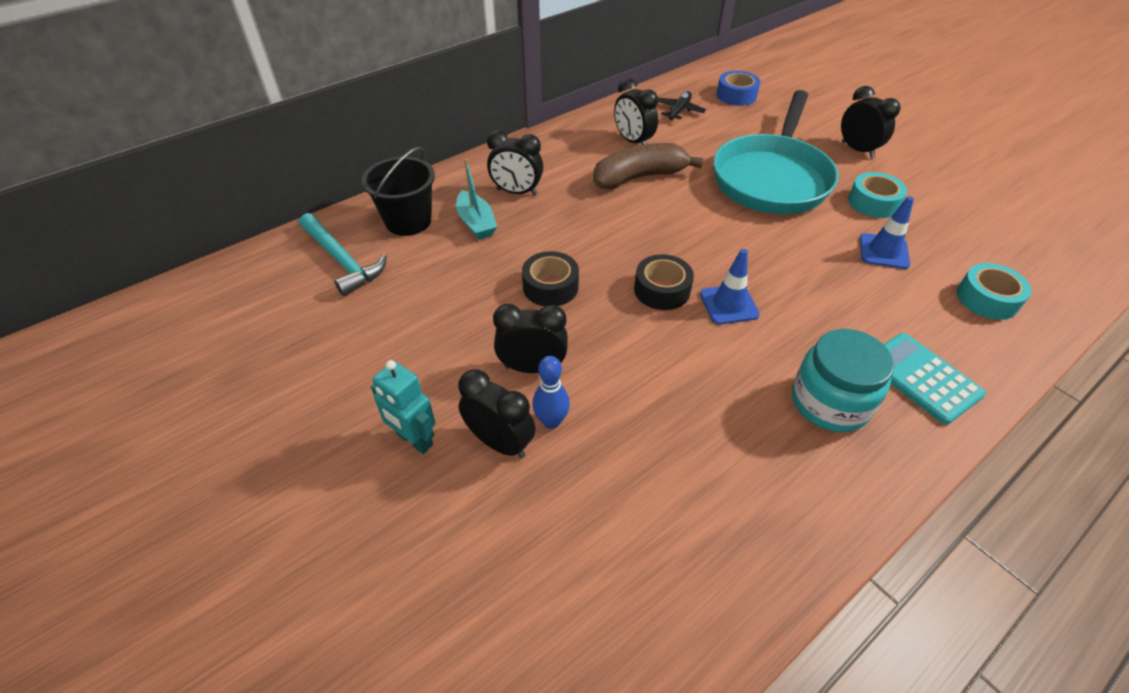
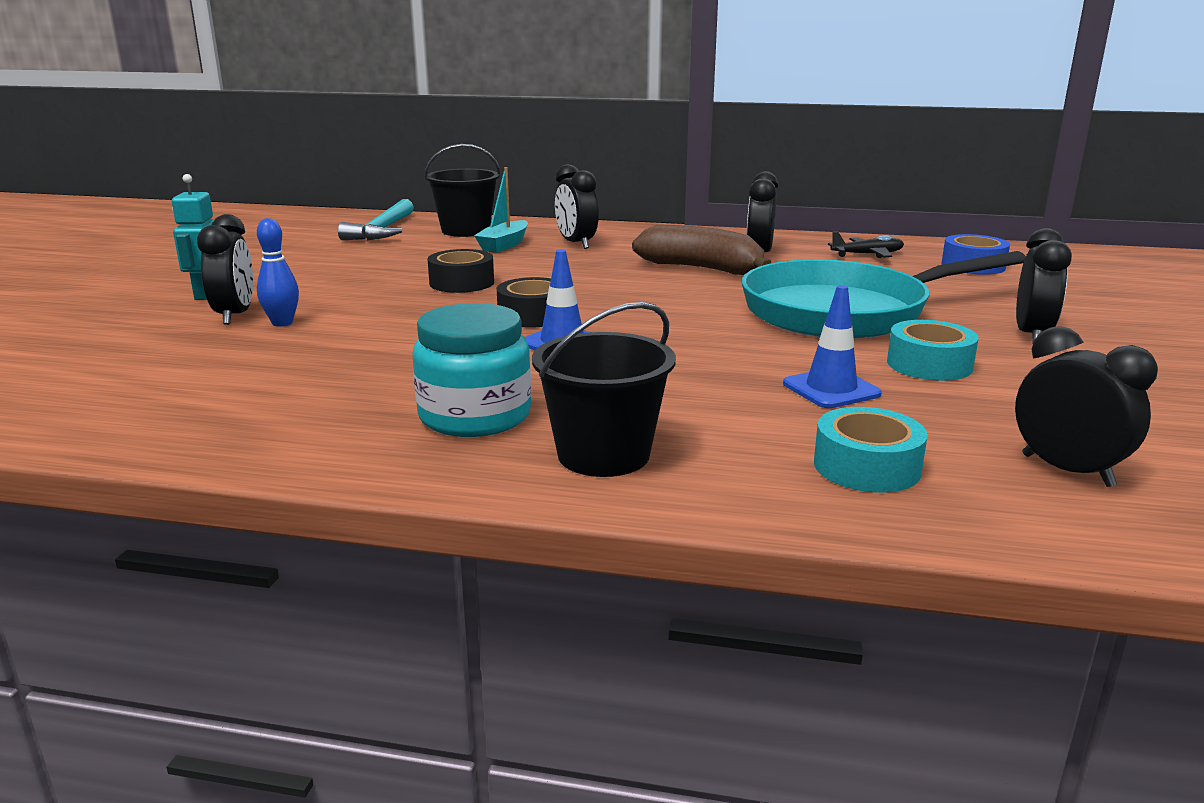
camera: 50 degrees right, 25 degrees down
black clock [493,304,568,373] -> black clock moved to [1015,326,1158,487]
turquoise calculator [884,333,986,425] -> black bucket [532,302,676,477]

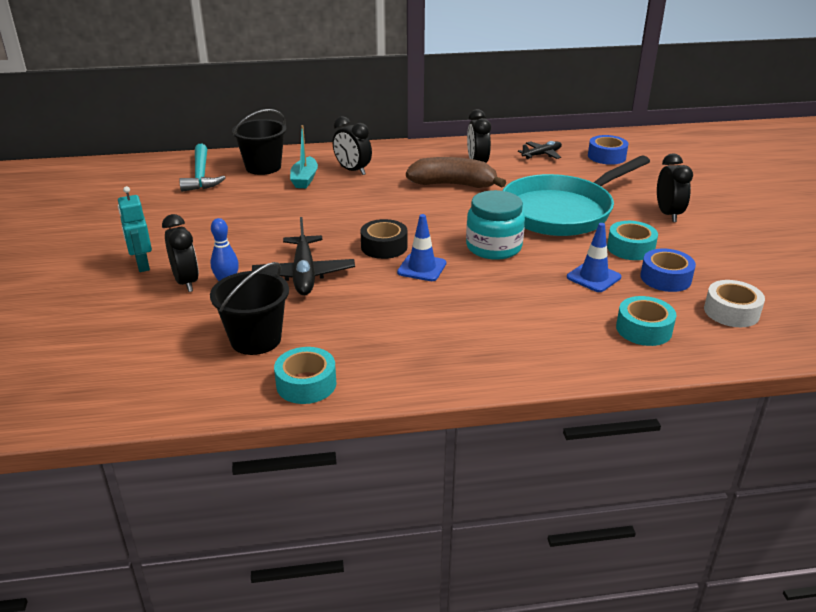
camera: 20 degrees left, 10 degrees up
turquoise jar [412,303,531,437] -> turquoise jar moved to [466,190,525,260]
black tape [428,249,494,293] -> none
black bucket [532,302,676,477] -> black bucket moved to [210,262,289,355]
black clock [1015,326,1158,487] -> white tape [704,280,765,327]
none -> black plane [252,217,355,295]
none -> turquoise tape [274,347,336,404]
none -> blue tape [640,249,696,292]

